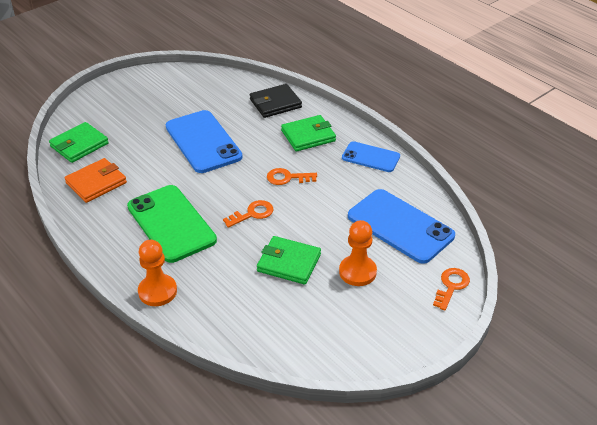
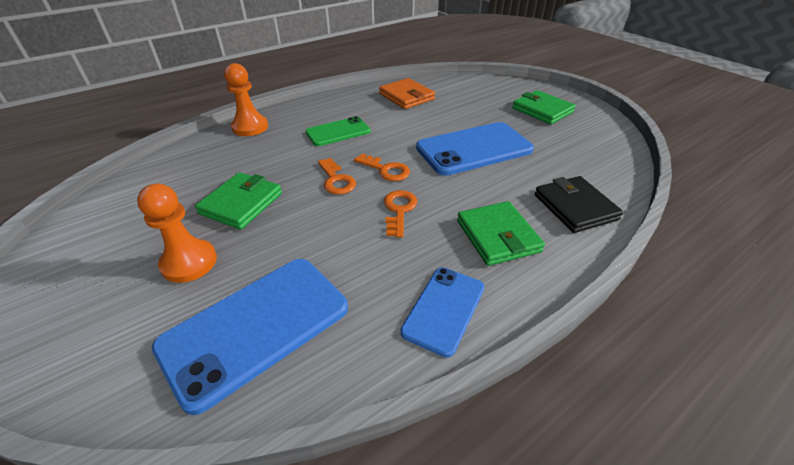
camera: 95 degrees right, 0 degrees up
green wallet [49,122,109,163] -> green wallet moved to [512,90,576,124]
green phone [127,185,217,263] -> green phone [305,116,371,146], size x0.59
orange key [433,268,470,311] -> orange key moved to [354,153,410,181]

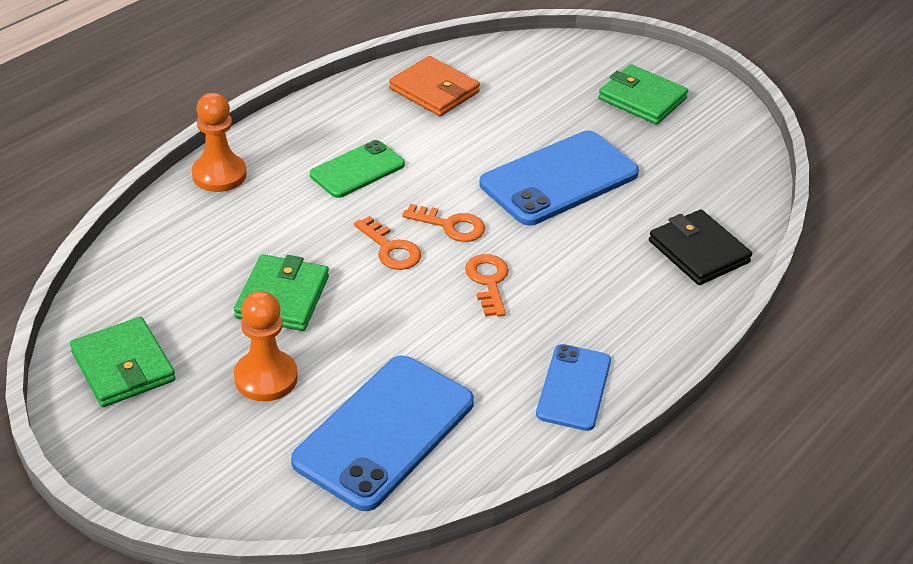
camera: 15 degrees left, 0 degrees up
green wallet [457,201,545,266] -> green wallet moved to [70,317,175,407]

